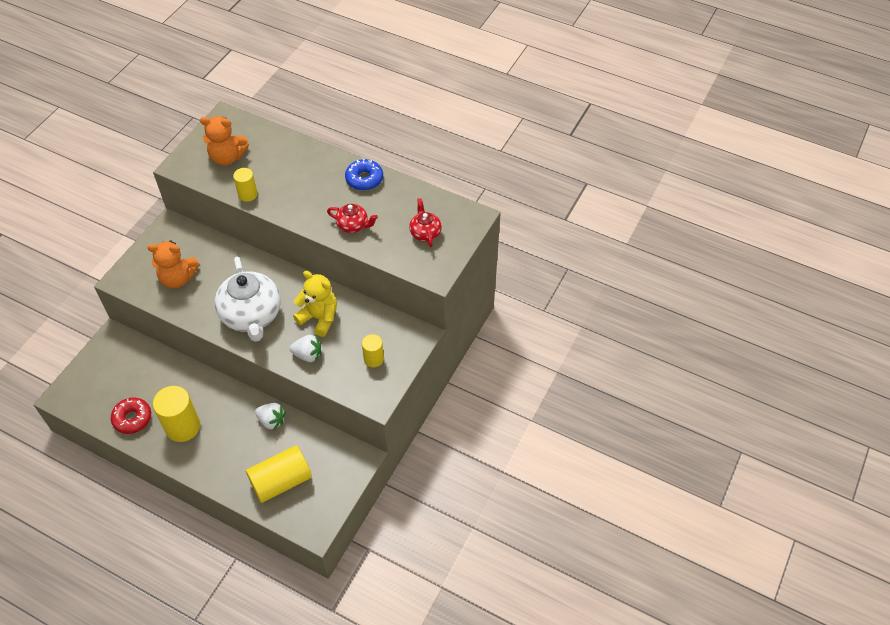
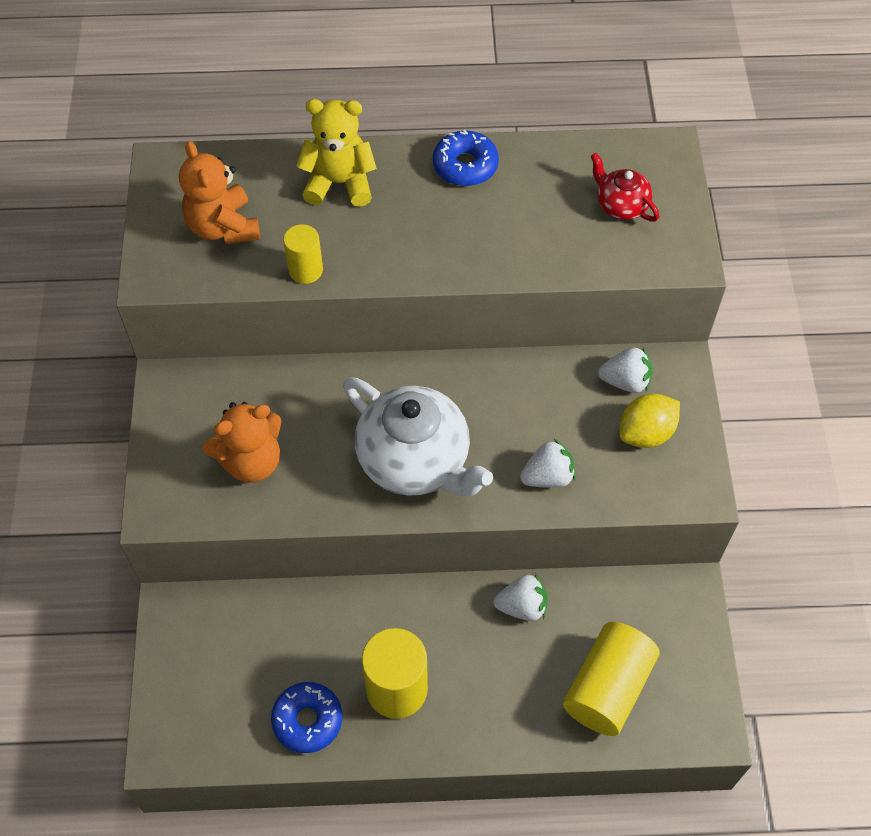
camera: 30 degrees left, 5 degrees up
red donut [111,397,151,434] -> blue donut [271,682,342,753]
orange teddy bear [200,116,249,166] -> orange teddy bear turned 90 degrees clockwise [179,141,260,244]
yellow teddy bear [293,271,337,337] -> yellow teddy bear moved to [296,99,377,207]
red teapot [327,204,378,233] -> none
yellow cylinder [362,334,384,367] -> yellow lemon [619,394,680,448]
none -> white strawberry [598,348,653,393]

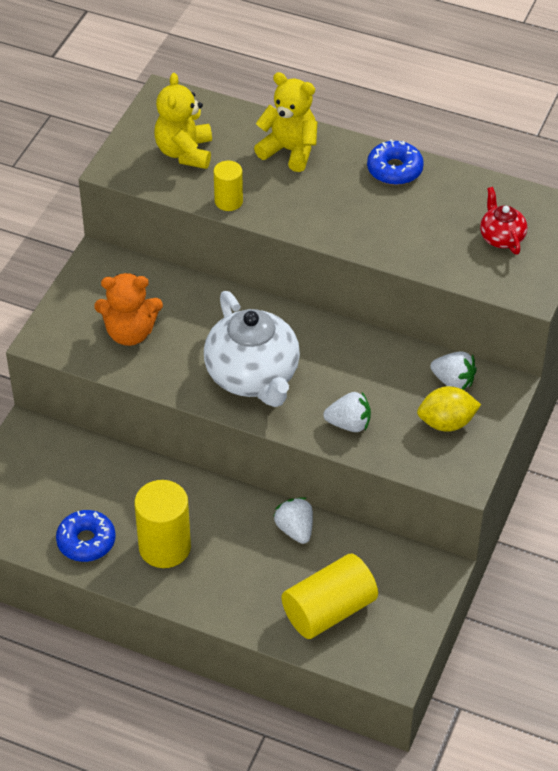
camera: 25 degrees right, 10 degrees down
orange teddy bear [179,141,260,244] -> yellow teddy bear [154,73,212,169]
white strawberry [494,574,548,621] -> white strawberry turned 135 degrees counterclockwise [273,497,313,544]

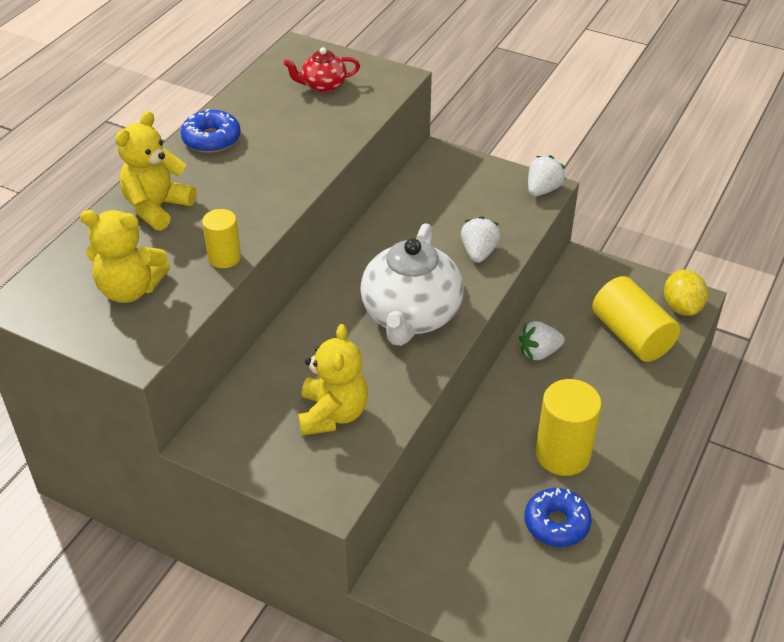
camera: 85 degrees left, 5 degrees down
orange teddy bear [94,273,163,346] -> yellow teddy bear [298,324,368,436]
white teapot [204,291,300,407] -> white teapot turned 120 degrees clockwise [360,223,464,346]
yellow lemon [417,386,481,432] -> yellow lemon moved to [664,270,708,316]
white strawberry [430,351,477,390] -> white strawberry moved to [528,155,565,196]

